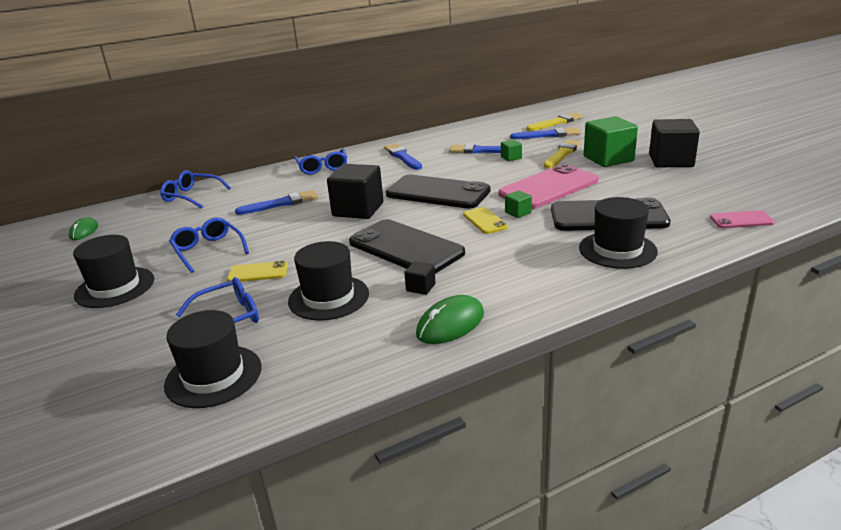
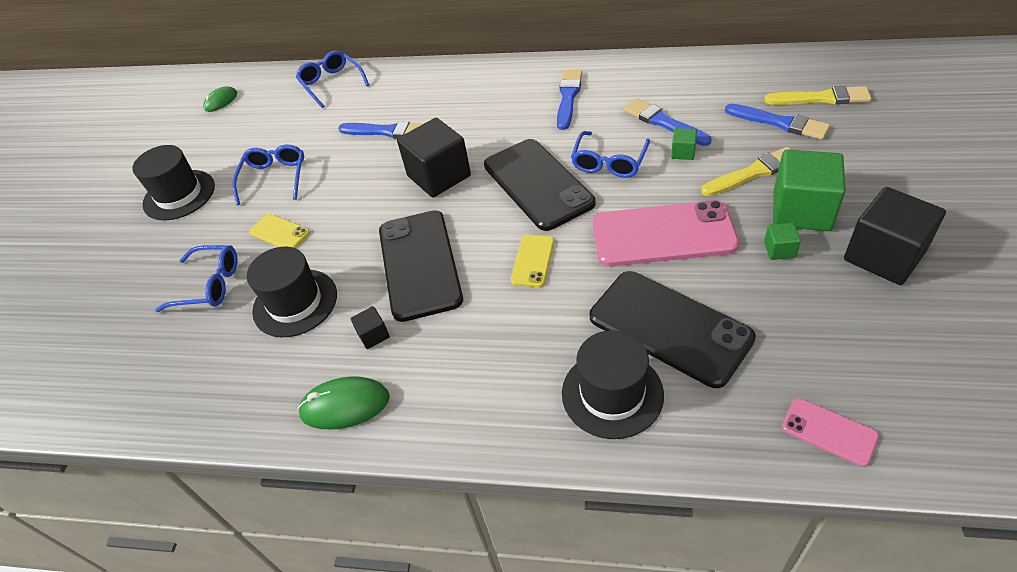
camera: 40 degrees right, 20 degrees up
black hat [164,310,262,408] -> none
blue glasses [294,149,347,175] -> blue glasses moved to [571,131,650,178]
green cube [505,191,532,218] -> green cube moved to [764,223,801,260]

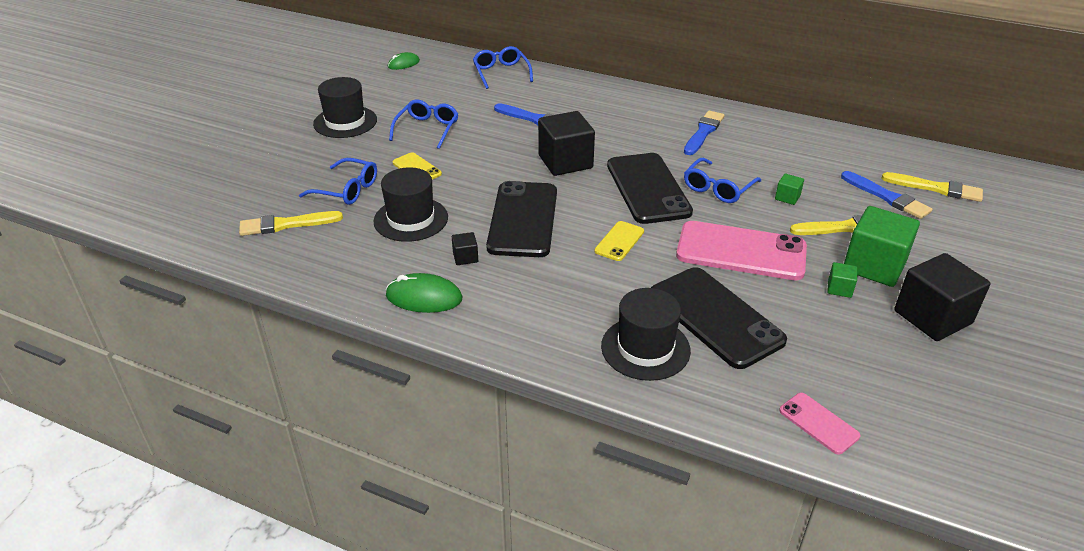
camera: 10 degrees right, 10 degrees down
blue brush [624,98,711,146] -> none
none -> yellow brush [239,211,343,236]

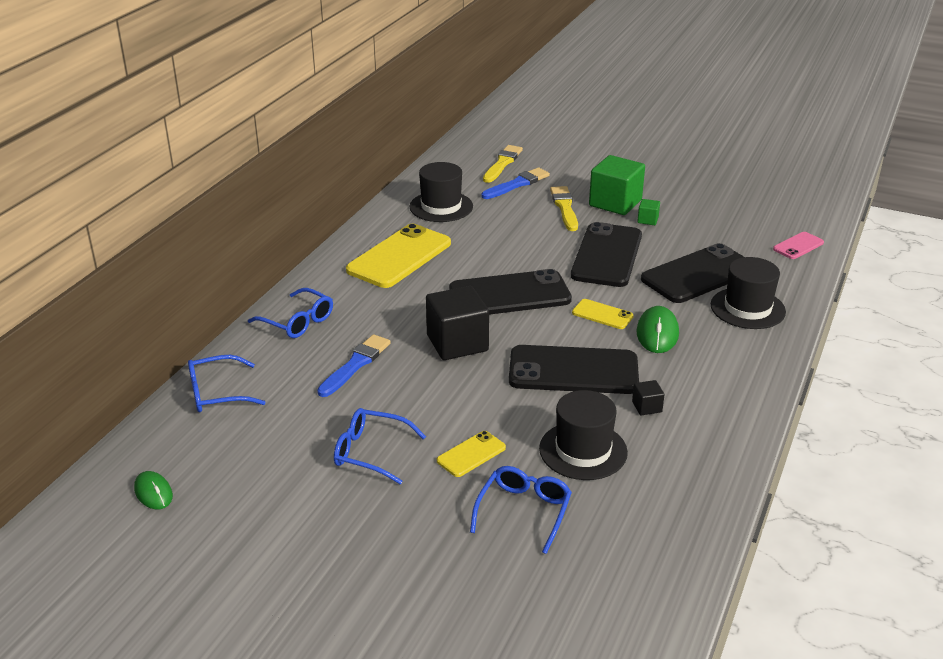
camera: 90 degrees left, 5 degrees down
yellow brush [239,211,343,236] -> none
black hat [313,77,377,138] -> black hat moved to [409,162,473,222]
green mouse [386,273,462,313] -> green mouse moved to [637,306,679,353]
pink phone [676,221,807,280] -> black phone [571,222,642,287]
blue brush [684,110,724,155] -> yellow phone [346,224,451,288]
blue glasses [684,158,761,203] -> blue glasses moved to [248,288,333,338]
green cube [775,173,804,205] -> none
black cube [894,253,990,341] -> none

